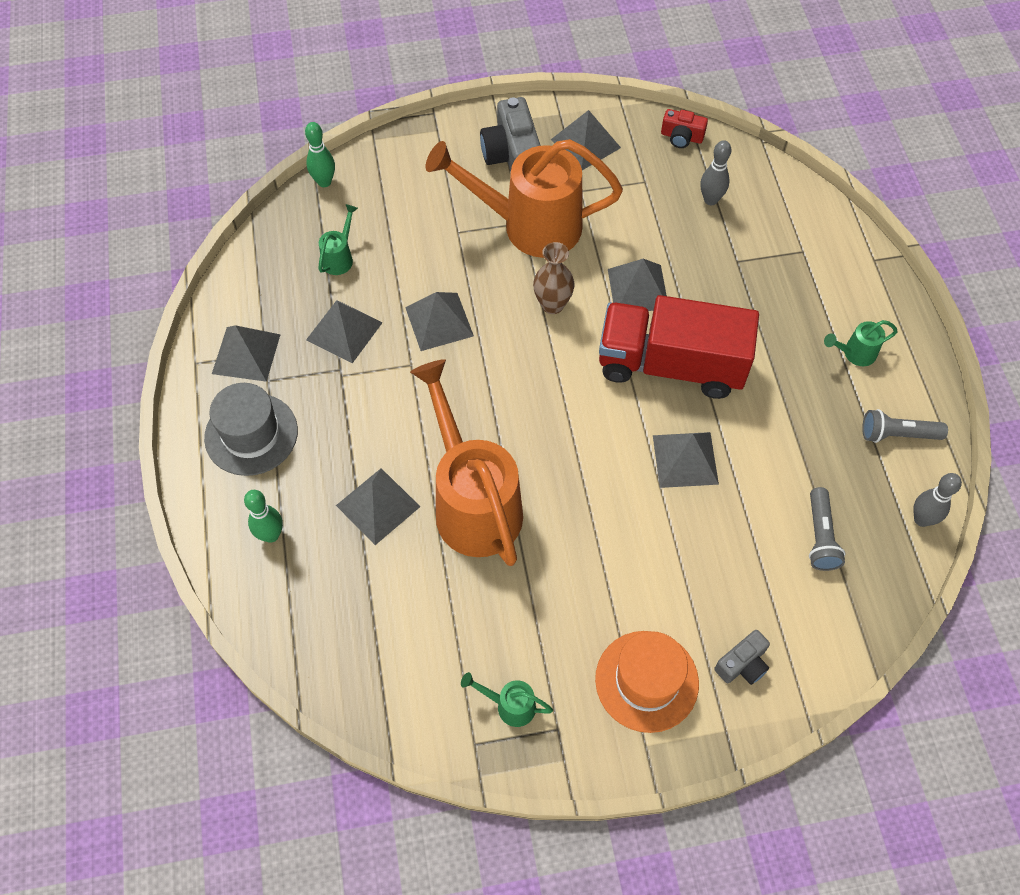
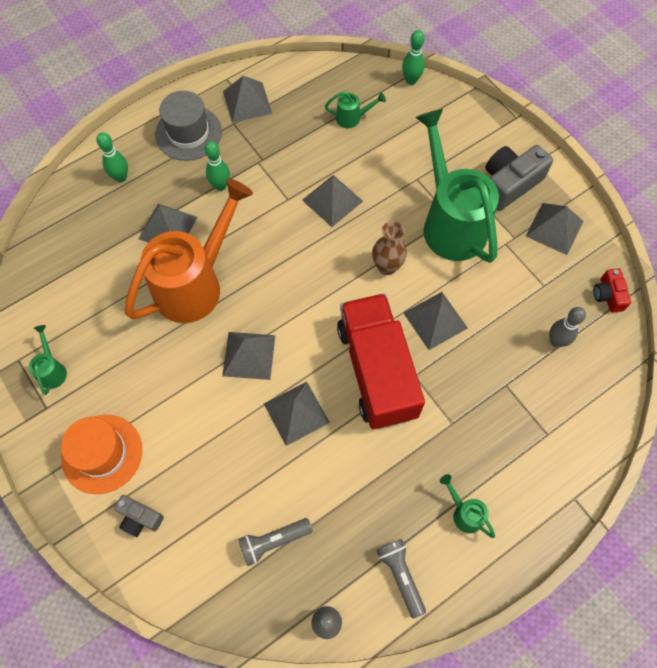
camera: 65 degrees right, 5 degrees up
grey pyramid [306,300,383,363] -> grey pyramid moved to [222,332,276,380]
orange watering can [426,139,623,258] -> green watering can [415,109,499,263]
none -> green bowling pin [205,141,230,191]

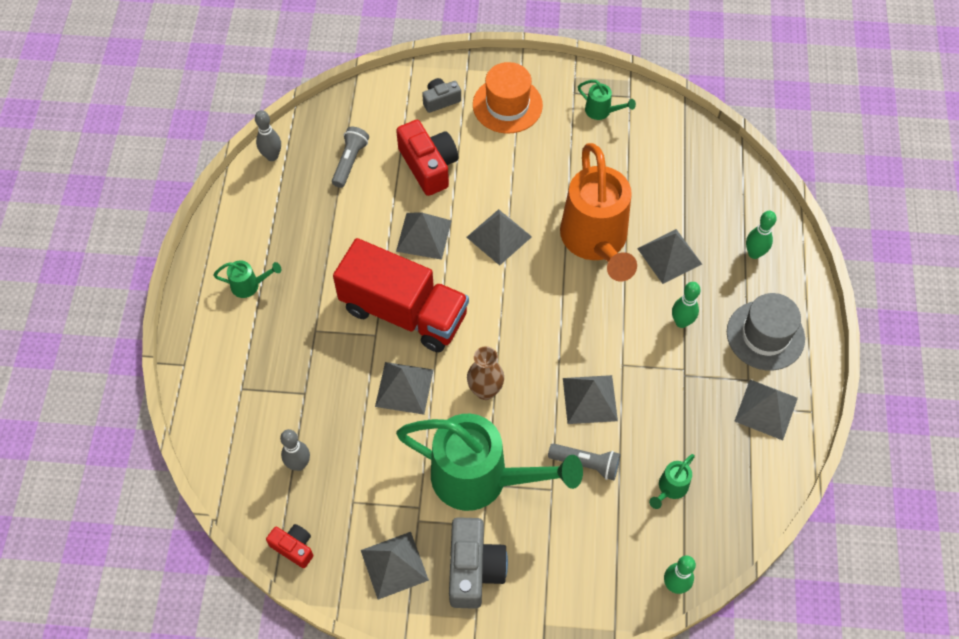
camera: 130 degrees right, 5 degrees down
grey flashlight [376,539,426,619] -> grey flashlight moved to [548,443,621,480]
none -> red camera [396,120,458,196]

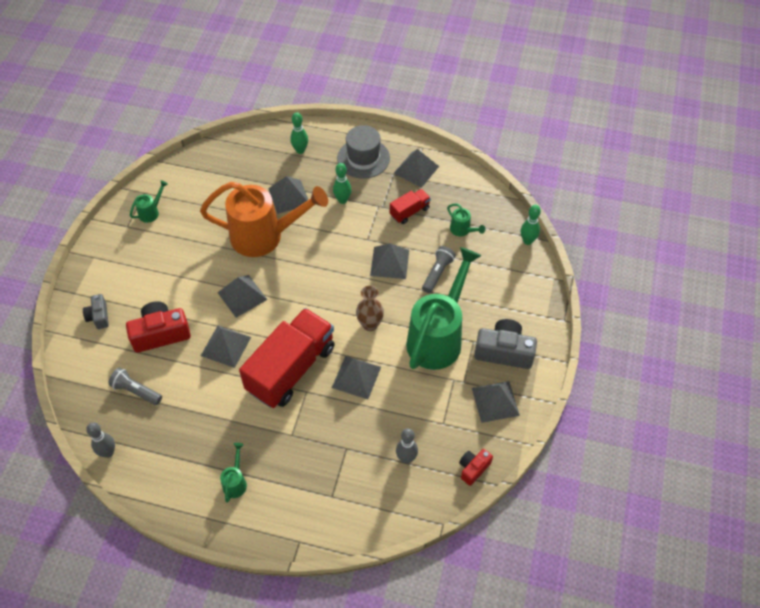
camera: 80 degrees left, 5 degrees down
orange hat [473,62,543,134] -> none
none -> red truck [390,189,431,224]

